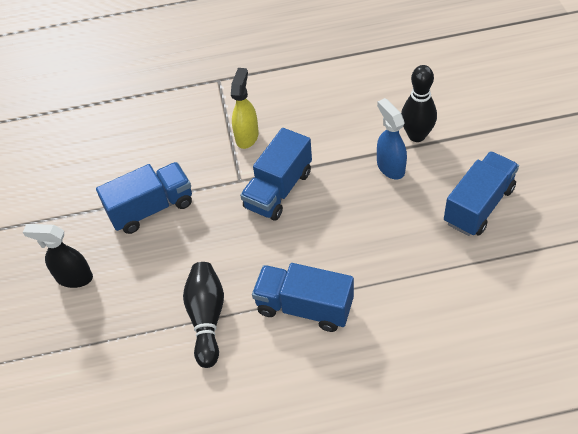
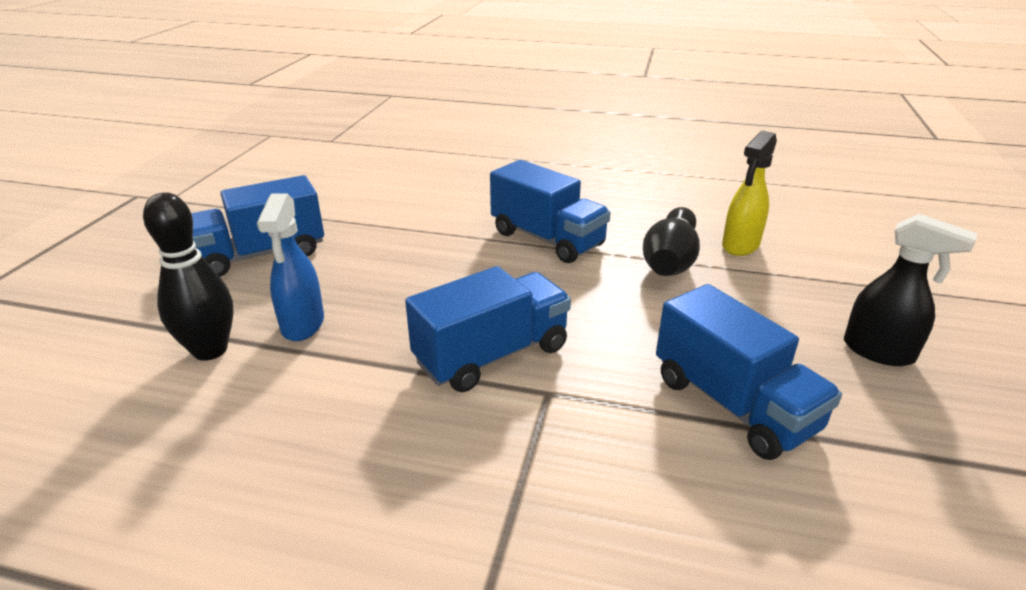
camera: 160 degrees left, 20 degrees down
blue truck [96,162,192,234] -> blue truck turned 120 degrees counterclockwise [656,284,842,460]
yellow spray bottle [231,68,259,149] -> yellow spray bottle moved to [722,130,777,256]

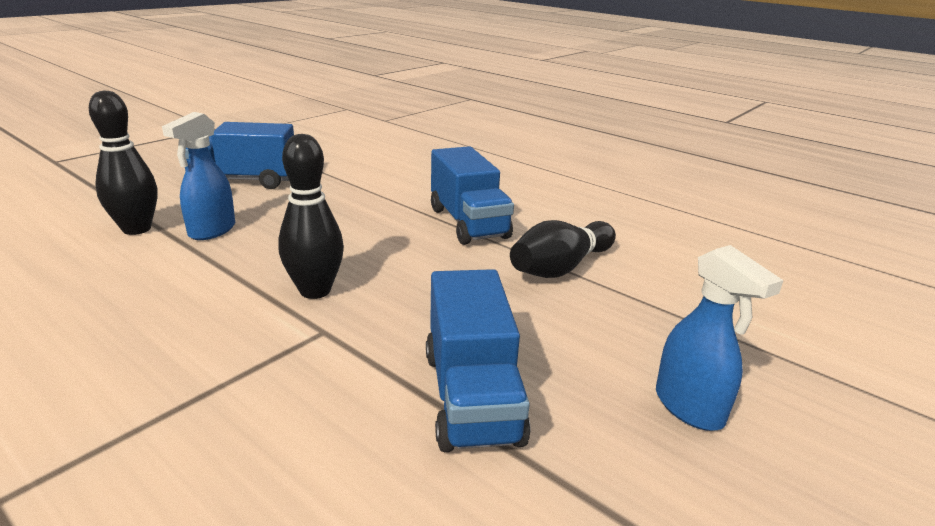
camera: 25 degrees right, 5 degrees down
blue truck [405,266,571,392] -> black bowling pin [278,134,344,299]
yellow spray bottle [722,130,777,256] -> none
black spray bottle [844,214,978,366] -> blue spray bottle [656,245,784,431]

